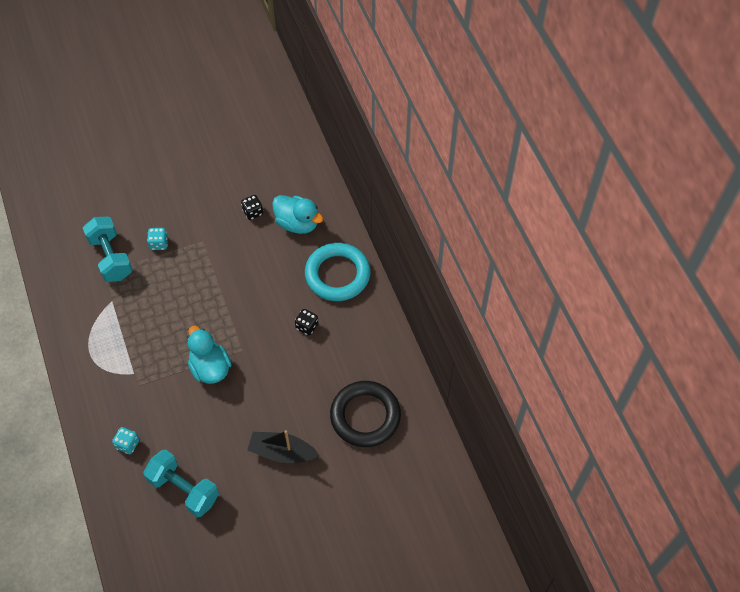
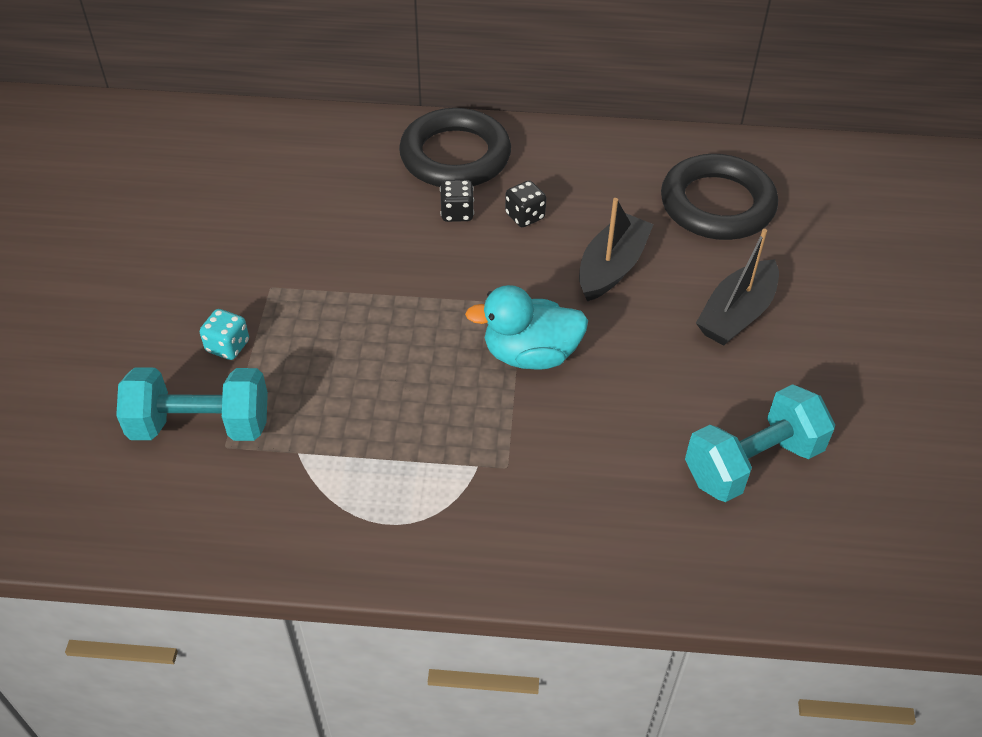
camera: 65 degrees left, 10 degrees down
turquoise dice [112,427,139,454] -> none
black dice [241,195,263,220] -> black dice moved to [440,180,474,222]
turquoise duck [272,195,323,234] -> none
turquoise ring [305,243,370,301] -> black ring [399,108,511,187]
none -> black boat [579,198,654,301]

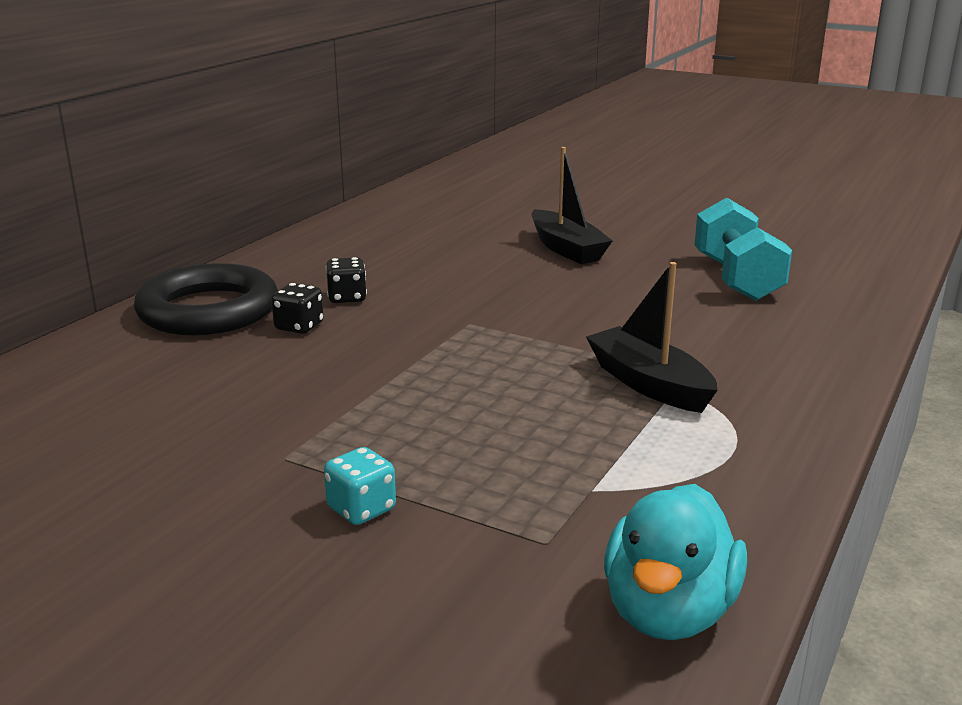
camera: 65 degrees left, 25 degrees down
turquoise dumbbell [116,368,268,441] -> none
turquoise duck [465,285,588,370] -> turquoise duck moved to [604,484,747,640]
black boat [579,198,654,301] -> black boat moved to [586,262,718,413]
black ring [661,154,778,240] -> none

